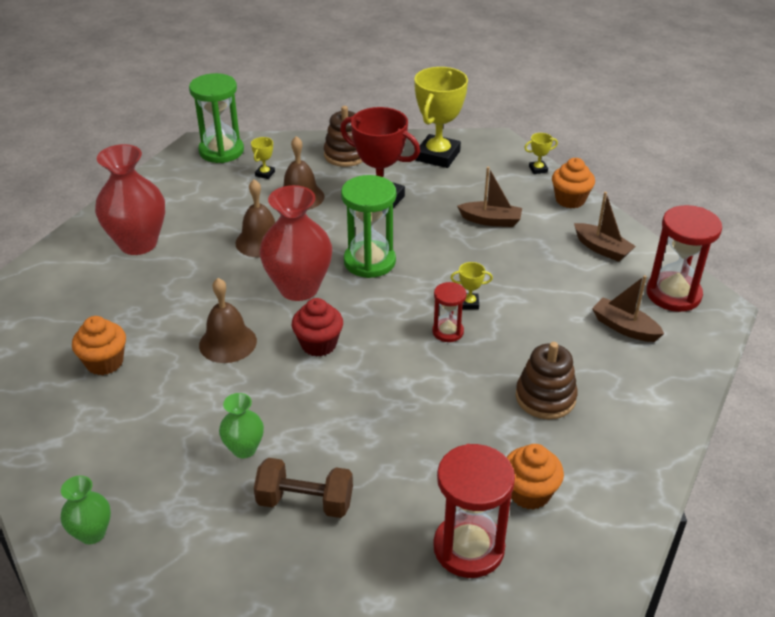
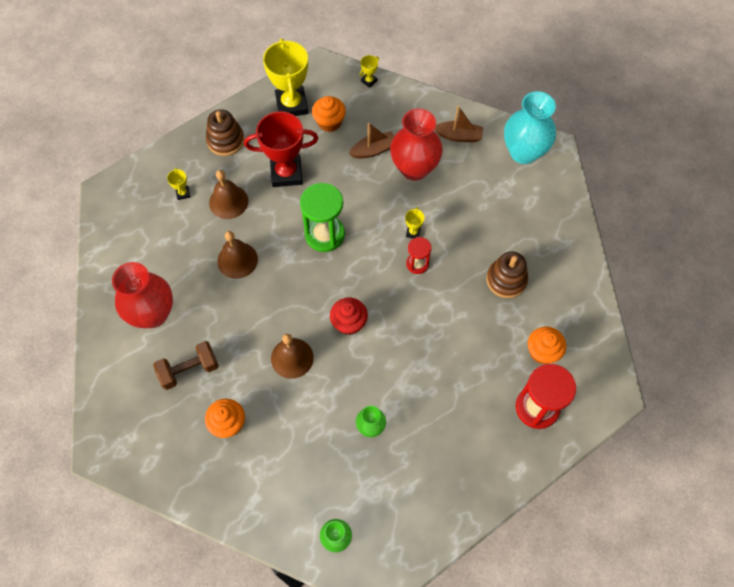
camera: 35 degrees left, 25 degrees up
green hourglass [189,73,244,163] -> none
brown dumbbell [254,458,353,518] -> brown dumbbell moved to [153,341,219,390]
red vase [260,185,332,301] -> red vase moved to [390,108,443,181]
yellow trophy [450,262,493,309] -> yellow trophy turned 45 degrees counterclockwise [405,207,425,239]
orange cupcake [552,158,595,208] -> orange cupcake moved to [312,96,346,132]
brown boat [592,275,664,342] -> none
red hourglass [646,205,722,312] -> turquoise vase [504,91,556,164]

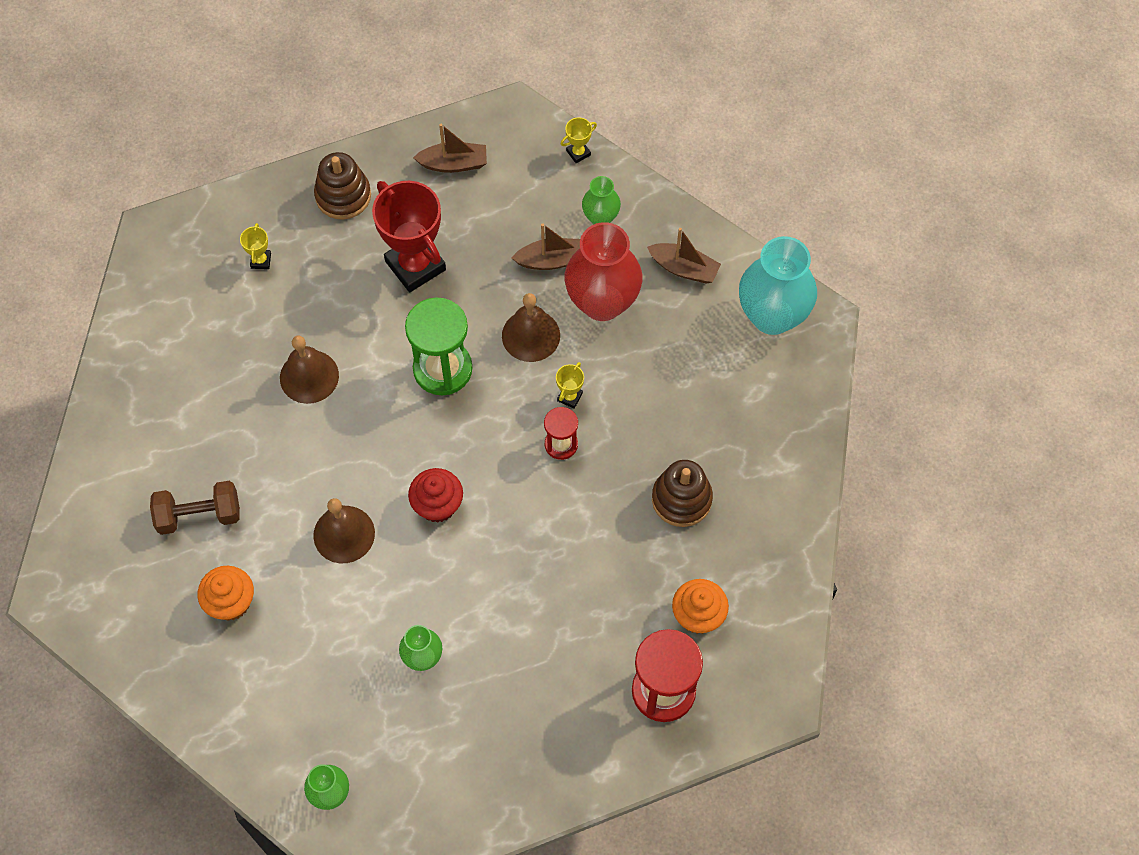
camera: 15 degrees right, 0 degrees up
red vase [112,262,173,328] -> none
brown bell [209,170,248,219] -> brown bell moved to [502,293,560,362]
red trophy [244,112,318,187] -> red trophy turned 45 degrees clockwise [372,181,446,292]
yellow trophy [263,39,308,116] -> brown boat [413,124,487,173]
orange cupcake [312,96,346,132] -> none
none -> green vase [582,176,621,224]

